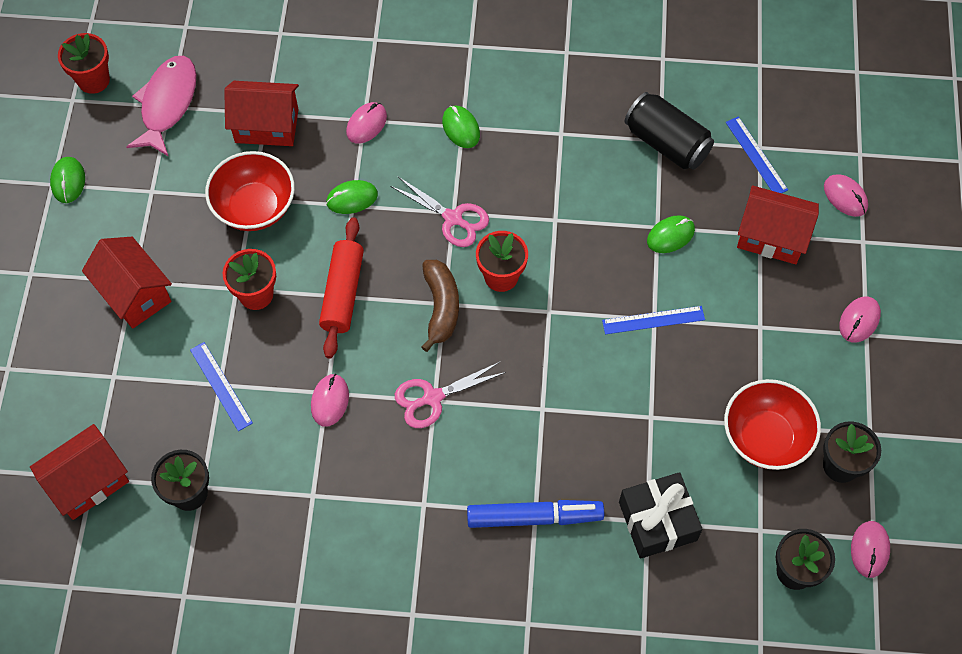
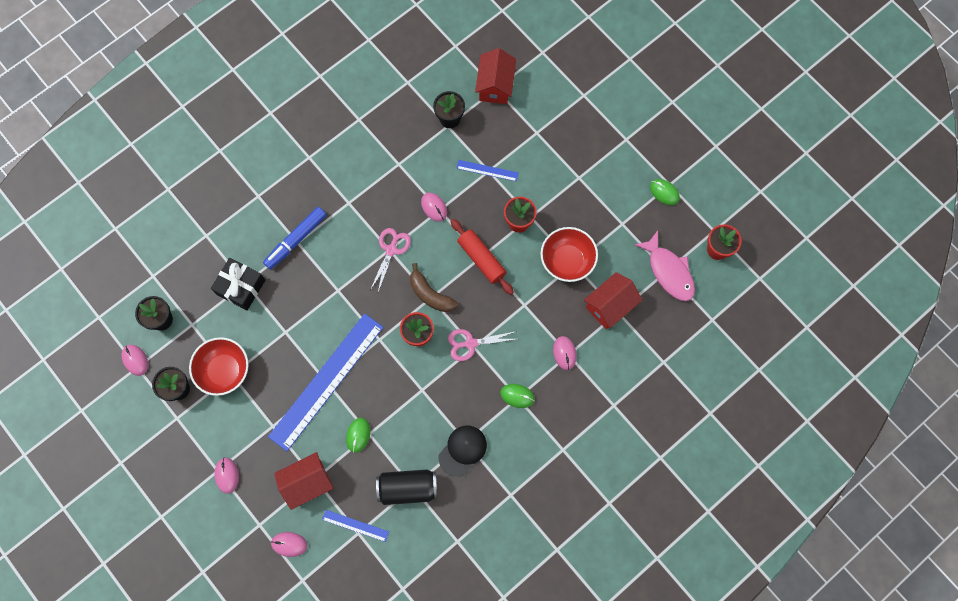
camera: 135 degrees right, 10 degrees up
red house [82,237,172,329] -> none
green mouse [326,180,378,214] -> none
blue ruler [602,306,705,334] -> blue ruler [268,314,384,451], size x2.38
none -> black cap [438,426,487,477]

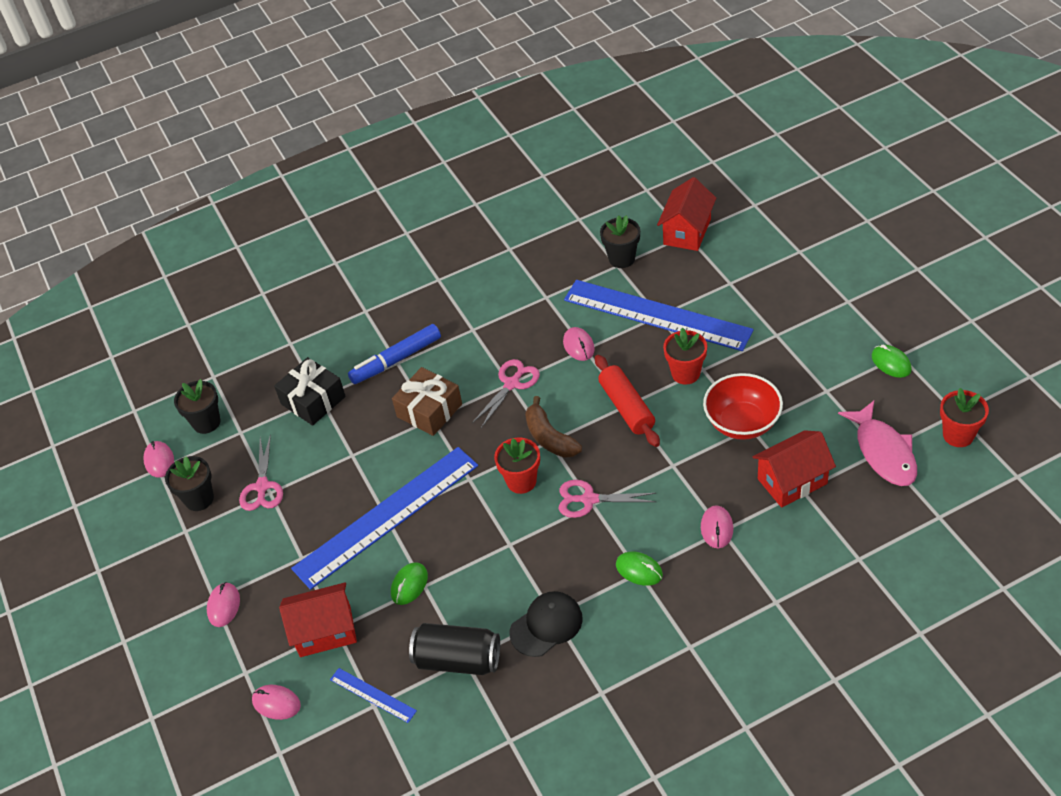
camera: 20 degrees right, 25 degrees down
red bowl [189,337,249,396] -> pink scissors [239,434,283,511]
blue ruler [456,160,519,182] -> blue ruler [564,280,754,351], size x2.38
none -> brown gift [392,367,462,436]

